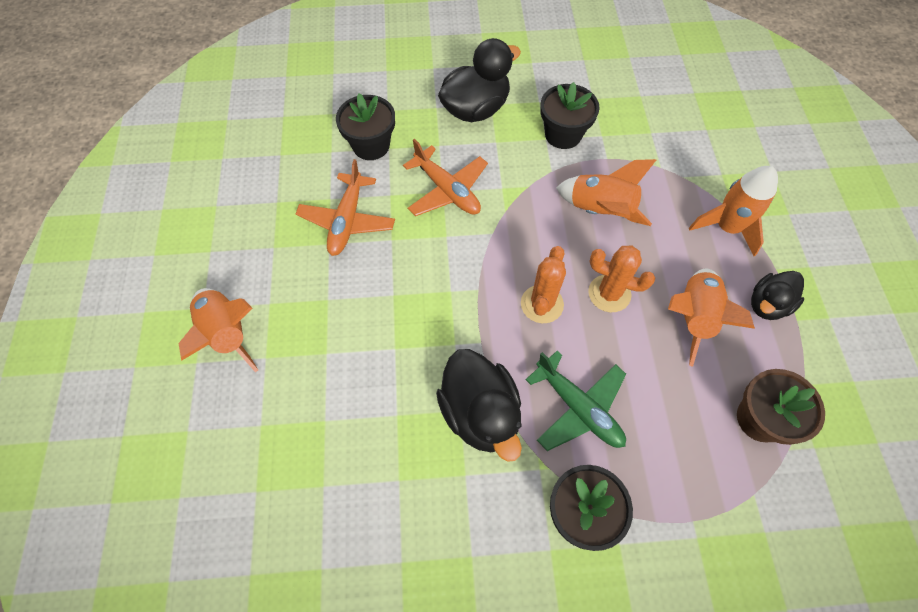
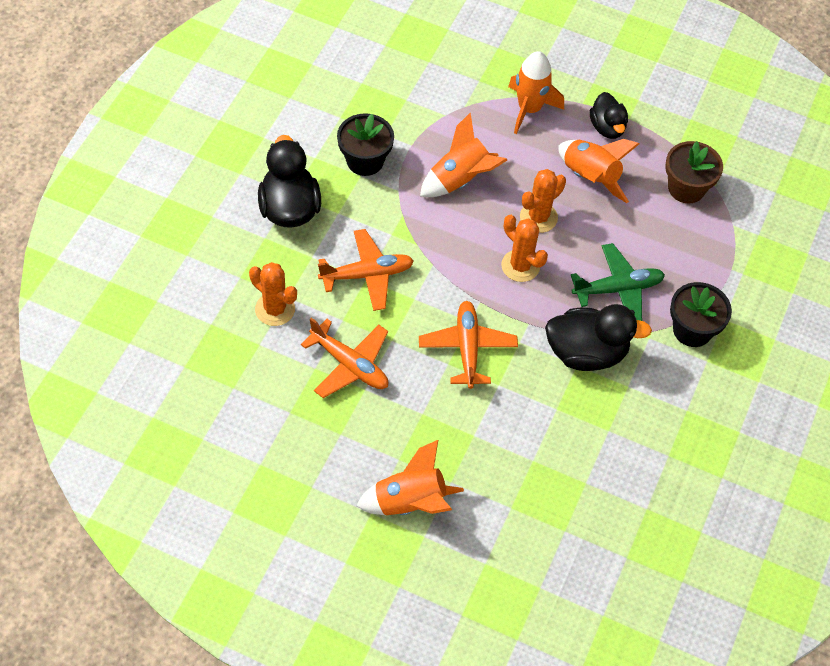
camera: 65 degrees left, 5 degrees down
black flower pot [336,93,395,160] -> orange cactus [249,262,297,326]
none -> orange plane [419,301,518,389]

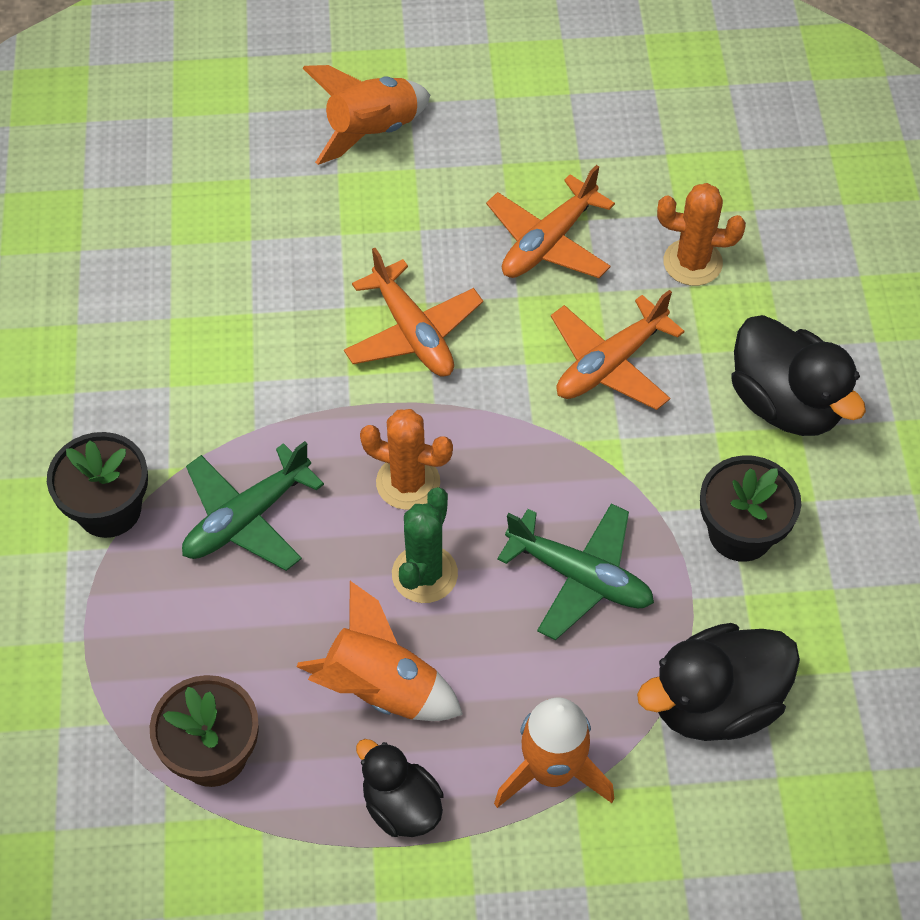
camera: 155 degrees right, 0 degrees up
orange plane [301,318,388,398] -> orange plane turned 60 degrees counterclockwise [486,165,615,278]
orange rocket [420,113,507,197] -> green plane [497,503,654,640]
orange cactus [520,169,566,233] -> green cactus [392,487,458,603]
black duck [545,304,652,371] -> black duck moved to [637,623,800,741]

